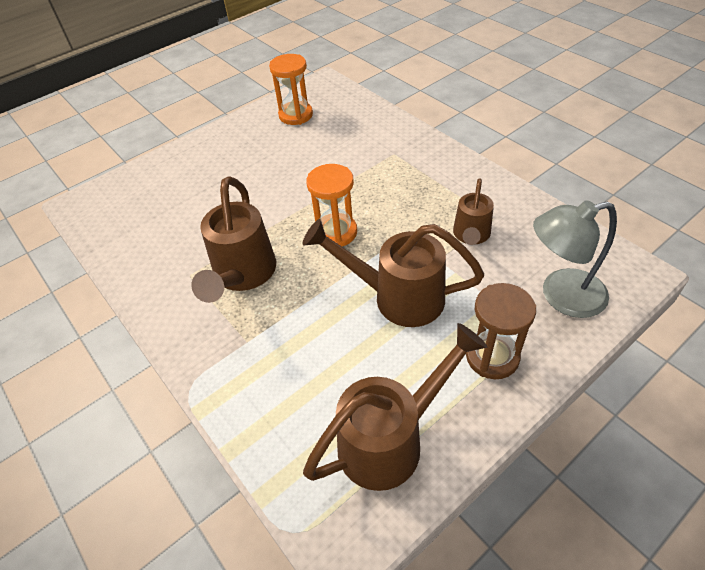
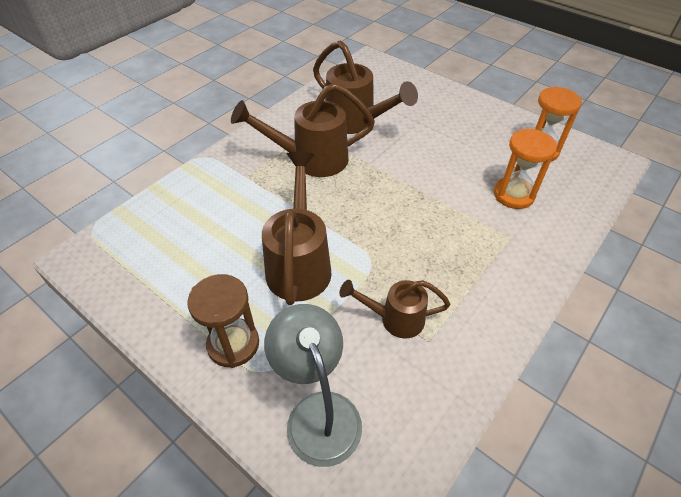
camera: 75 degrees right, 0 degrees up
brown watering can [303,323,487,491] -> brown watering can moved to [313,40,418,134]
orange hourglass [306,164,357,246] -> orange hourglass moved to [494,128,557,209]

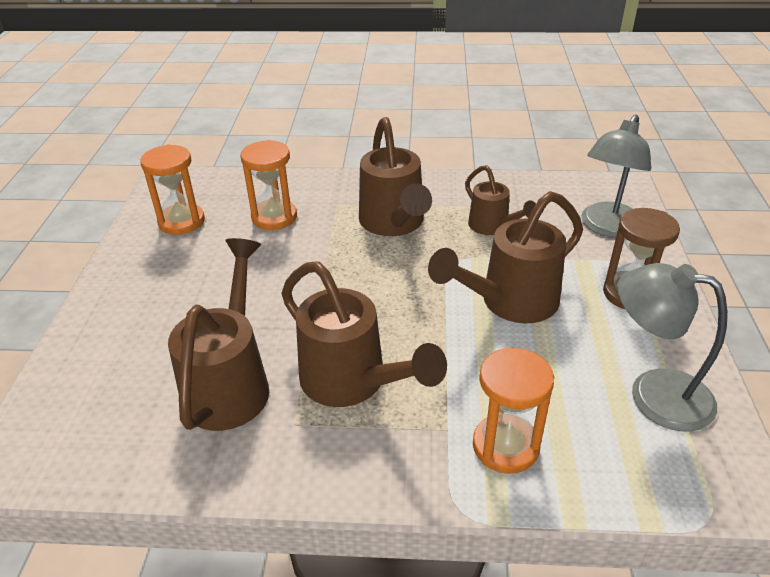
camera: 125 degrees left, 10 degrees down
none -> brown watering can [359,117,432,236]
none -> orange hourglass [473,347,554,474]
none -> grey lamp [618,263,727,432]

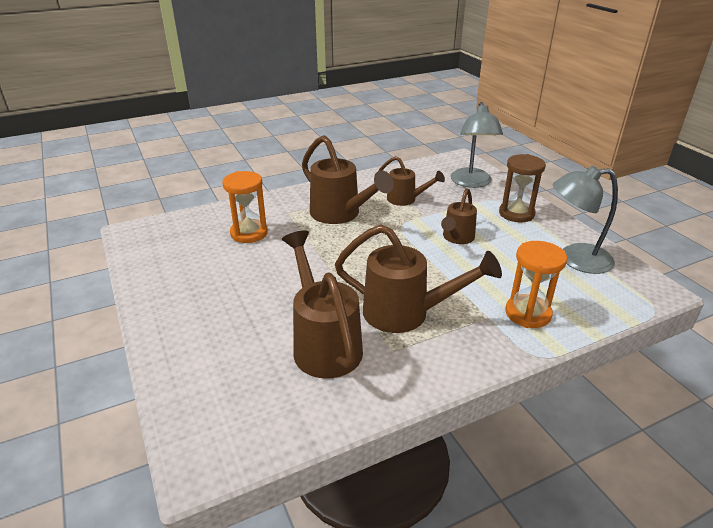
camera: 30 degrees left, 5 degrees down
orange hourglass [140,144,205,235] -> none
brown watering can [428,191,583,323] -> brown watering can [441,188,477,244], size x0.60

